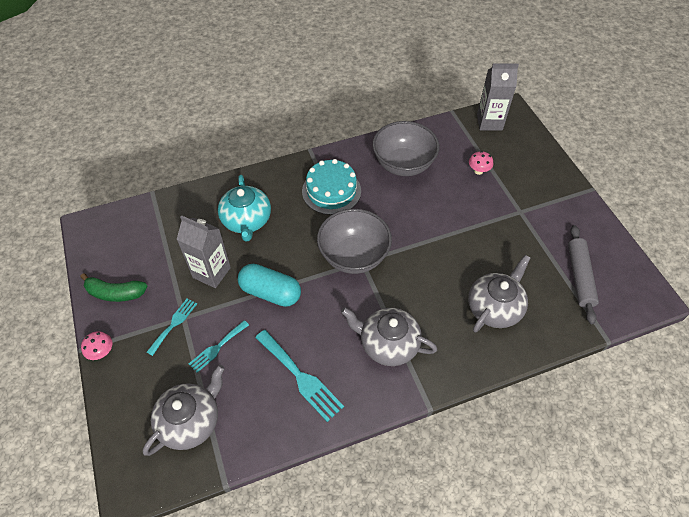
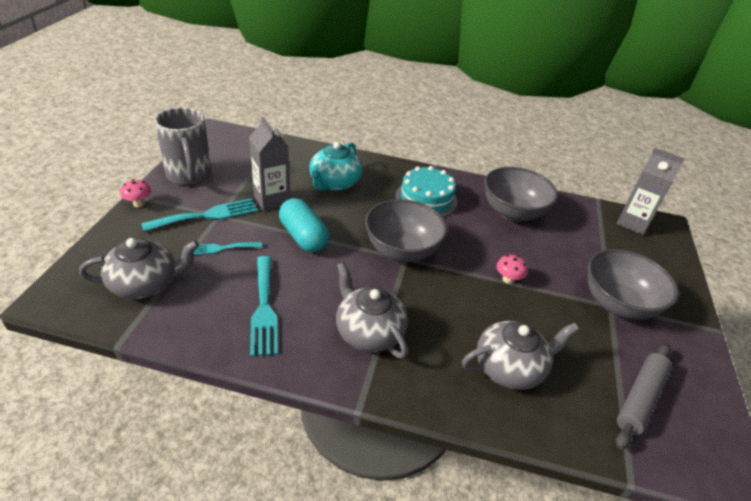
camera: 30 degrees right, 15 degrees down
green banana [81,273,147,302] -> grey mug [155,107,212,185]
turquoise fork [147,298,197,356] -> turquoise fork [141,198,258,232], size x1.63
pink mushroom [469,151,493,175] -> pink mushroom moved to [497,255,528,284]
none -> grey bowl [588,249,679,320]

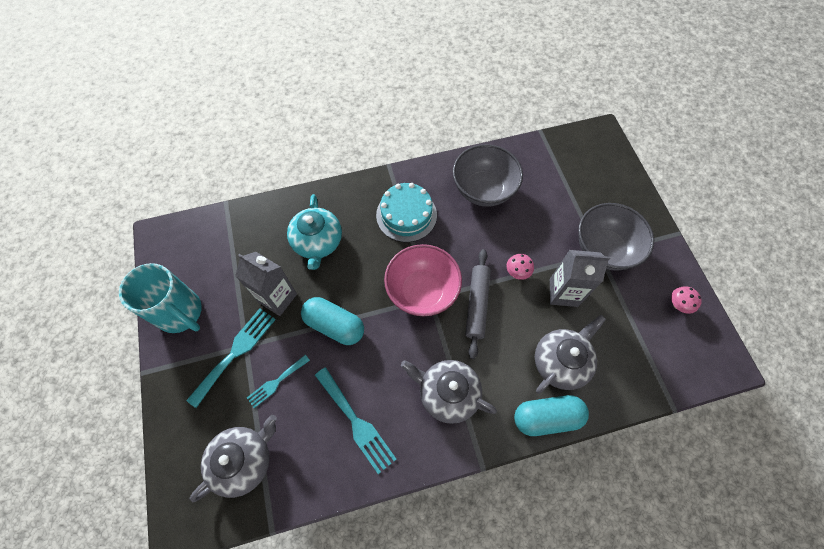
camera: 25 degrees left, 25 degrees up
pink mushroom [120,179,151,207] -> pink mushroom moved to [671,286,702,314]
grey mug [155,107,212,185] -> turquoise mug [119,263,202,333]
grey bowl [365,199,447,262] -> pink bowl [384,244,462,316]
grey rolling pin [616,344,672,450] -> grey rolling pin moved to [465,249,491,359]
grey carton [617,148,685,235] -> grey carton moved to [550,250,610,307]
none -> turquoise capsule [514,395,589,436]

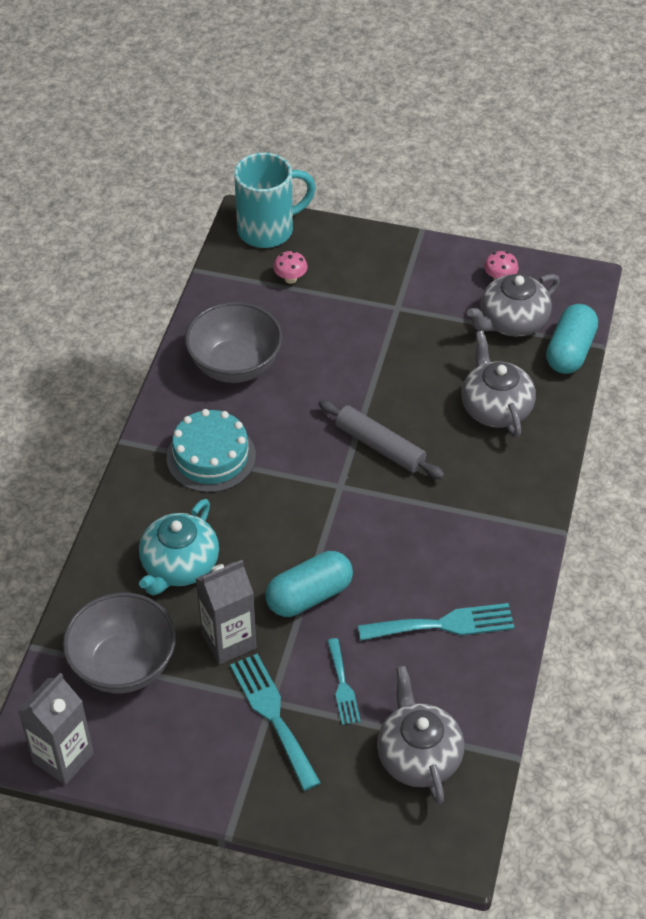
camera: 60 degrees left, 15 degrees down
turquoise mug [119,263,202,333] -> turquoise mug moved to [234,152,316,248]
turquoise teapot [287,194,342,270] -> turquoise teapot turned 90 degrees clockwise [139,499,219,595]
pink bowl [384,244,462,316] -> none
grey teapot [401,360,497,424] -> grey teapot moved to [467,274,560,336]
pink mushroom [506,254,534,280] -> pink mushroom moved to [273,251,308,284]
turquoise capsule [514,395,589,436] -> turquoise capsule moved to [546,304,598,374]
grey carton [550,250,610,307] -> grey carton moved to [17,673,94,785]
grey bowl [578,203,654,271] -> grey bowl moved to [63,593,176,693]

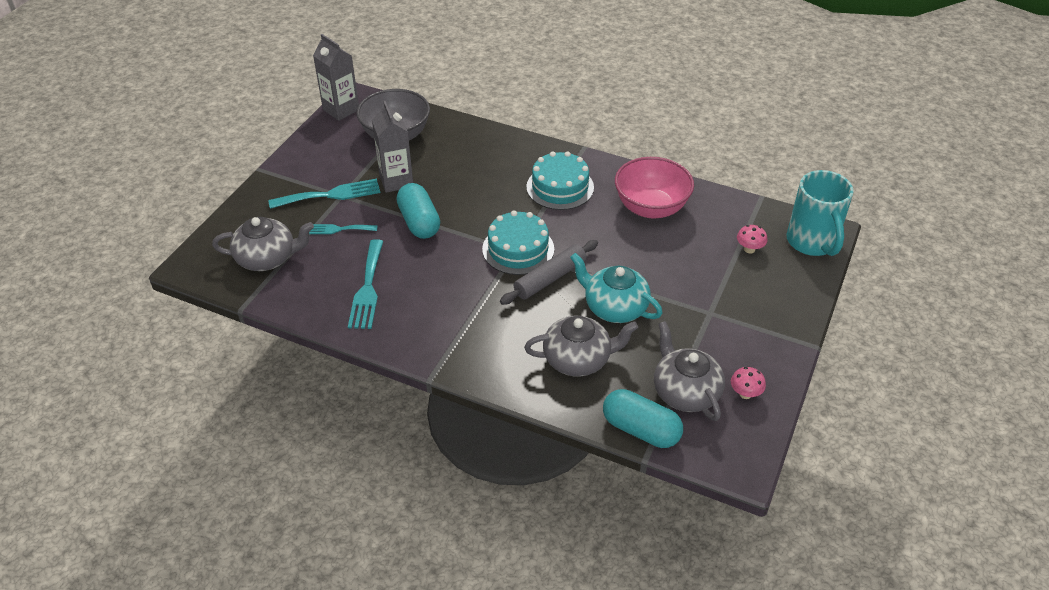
camera: 100 degrees right, 5 degrees down
turquoise teapot [139,499,219,595] -> turquoise teapot moved to [570,253,663,323]
grey bowl [185,302,283,383] -> pink bowl [615,157,694,218]
none -> turquoise cake [482,210,554,275]

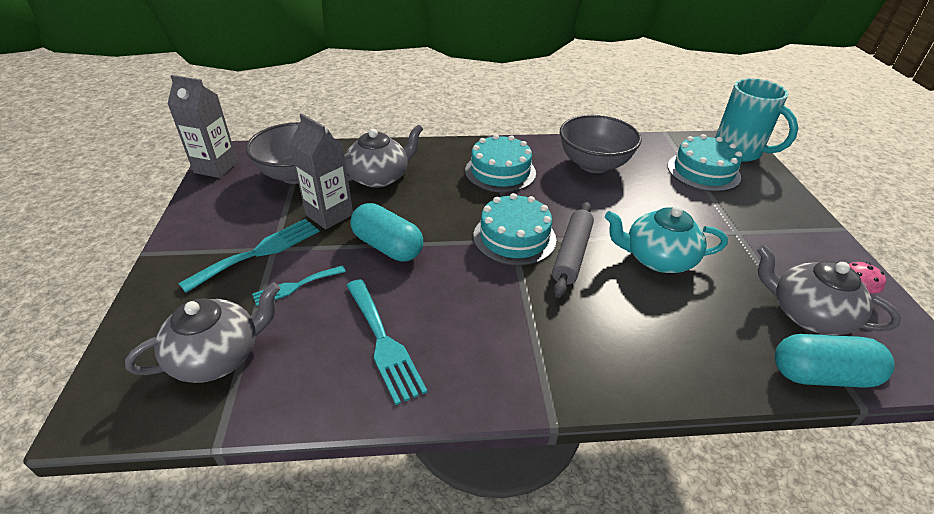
camera: 30 degrees left, 5 degrees down
grey teapot [524,316,638,376] -> grey teapot moved to [344,124,423,188]
pink bowl [615,157,694,218] -> grey bowl [560,115,642,173]
pink mushroom [737,225,767,254] -> turquoise cake [668,134,742,192]

